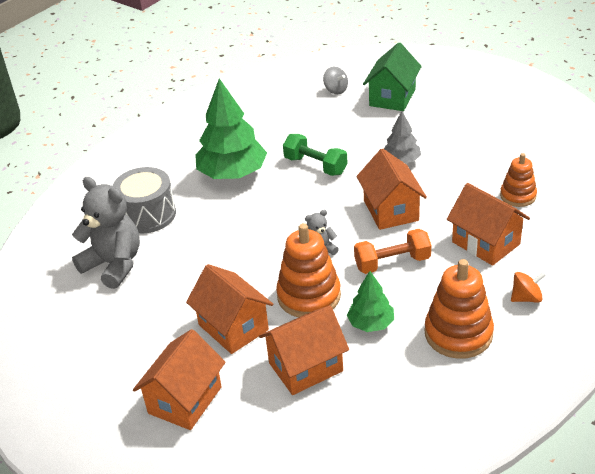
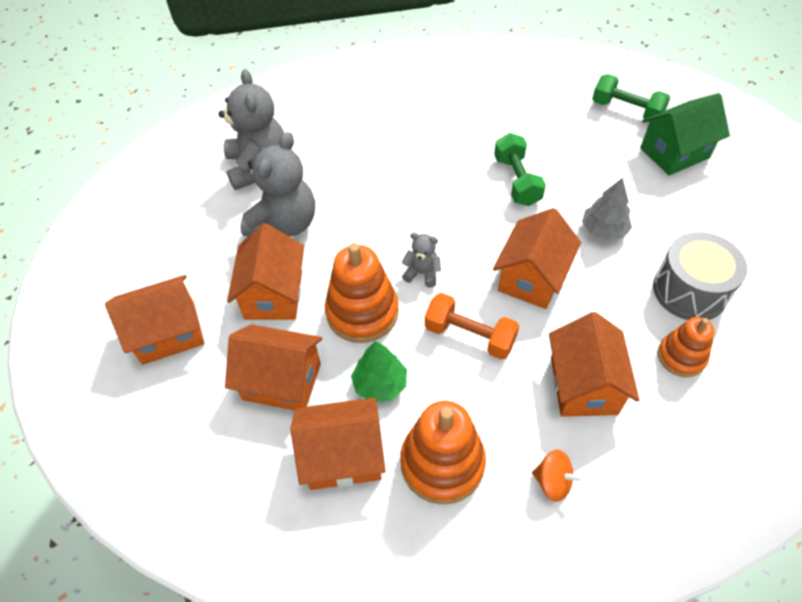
camera: 40 degrees right, 15 degrees up
grey drum [112,167,176,233] -> grey drum moved to [653,232,747,320]
green tree [195,78,267,179] -> none
grey spinning top [323,67,348,94] -> green dumbbell [592,74,670,122]
none -> grey teddy bear [240,132,315,236]
none -> orange house [290,398,385,490]

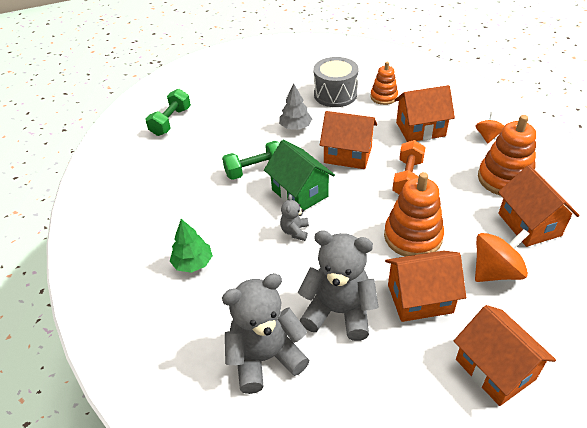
camera: 100 degrees left, 10 degrees down
orange house [225,324,322,411] -> orange spinning top [475,229,529,282]
green tree [351,341,407,402] -> green tree moved to [170,219,213,273]
grey teddy bear [401,232,441,287] -> grey teddy bear moved to [280,194,309,241]
green house [640,93,730,175] -> green house moved to [264,140,335,210]

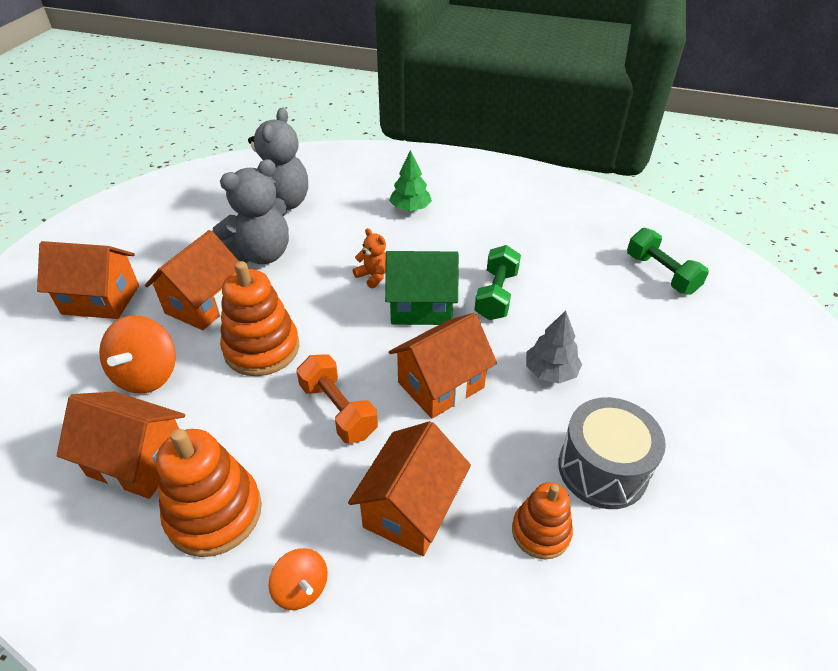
camera: 125 degrees right, 0 degrees up
grey teddy bear [280,194,309,241] -> orange teddy bear [353,228,386,289]

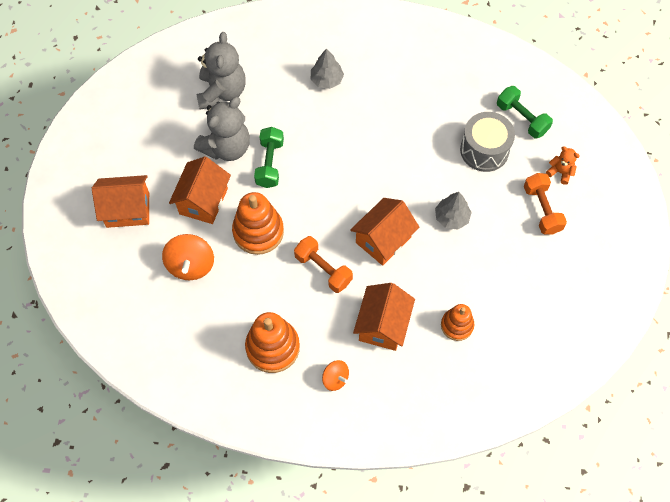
camera: 10 degrees left, 20 degrees up
orange house [57,391,185,499] -> none
orange teddy bear [353,228,386,289] -> orange teddy bear moved to [546,146,580,185]
green house [385,251,459,325] -> none
green tree [389,150,432,211] -> grey tree [311,48,344,89]
green dumbbell [474,245,521,320] -> green dumbbell moved to [254,127,284,188]
grey drum [558,397,666,509] -> grey drum moved to [460,112,515,172]
none -> orange dumbbell [524,173,567,235]

